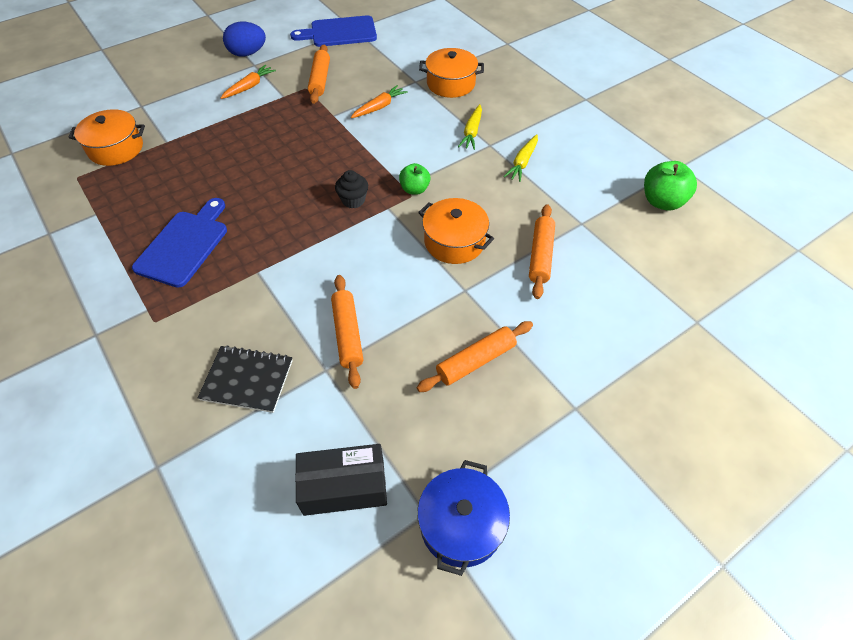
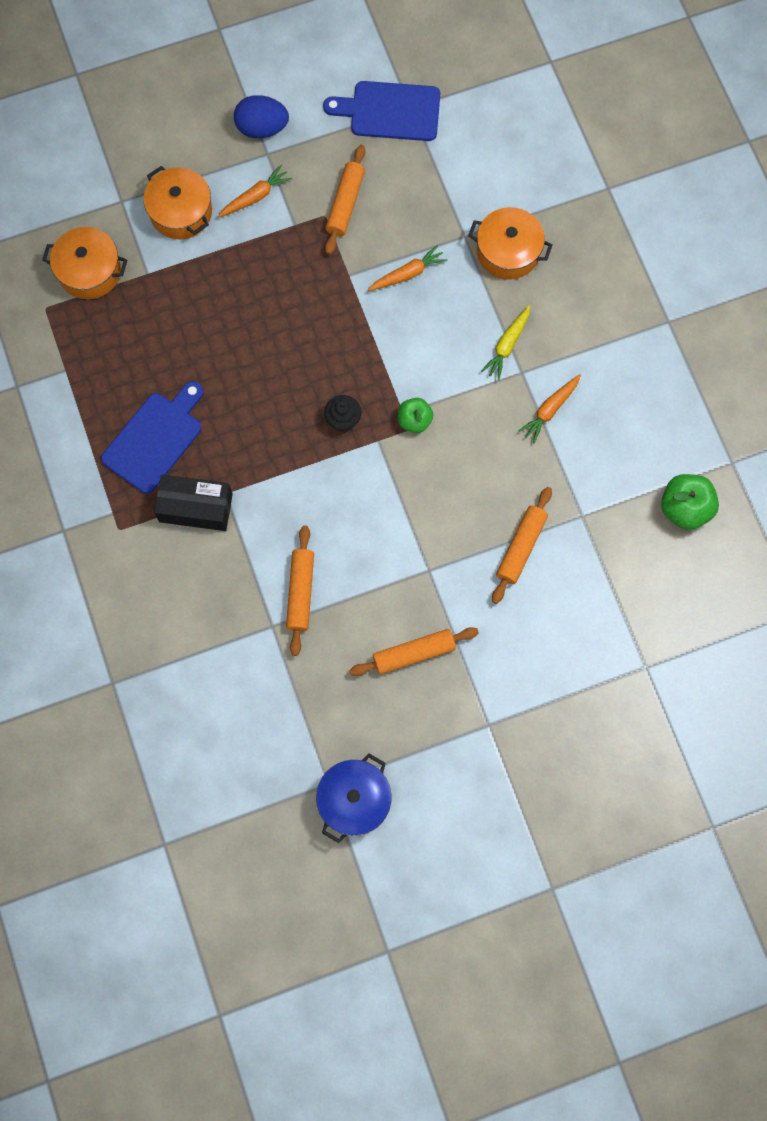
camera: 15 degrees right, 20 degrees up
black notebook [198,345,293,413] -> none
black box [295,444,387,516] -> black box moved to [154,474,233,531]
orange pot [418,198,494,264] -> orange pot moved to [143,166,212,239]
yellow carrot [504,134,538,182] -> orange carrot [518,374,581,443]

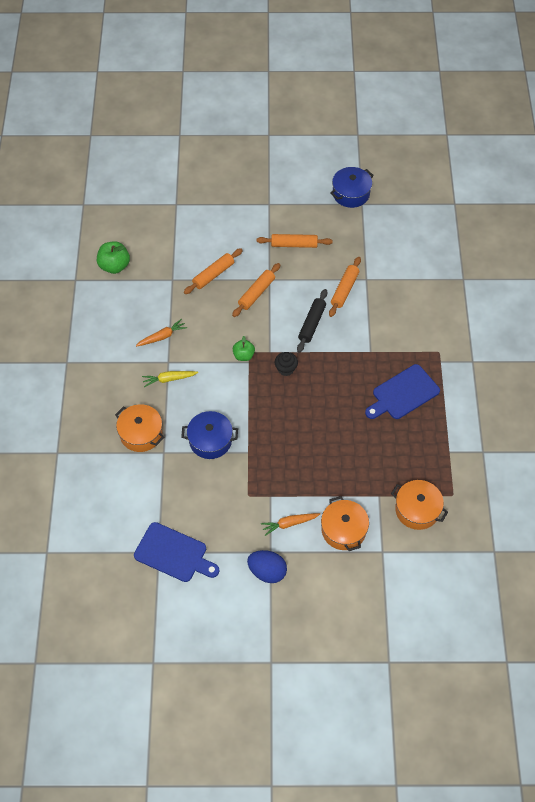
camera: 160 degrees left, 15 degrees down
black box [154,474,233,531] -> none
orange rolling pin [325,145,365,255] -> orange rolling pin moved to [232,263,280,317]
orange carrot [368,245,447,291] -> blue pot [181,411,238,459]
yellow carrot [481,305,530,380] -> yellow carrot turned 150 degrees counterclockwise [142,371,198,387]
none -> black rolling pin [297,289,327,353]

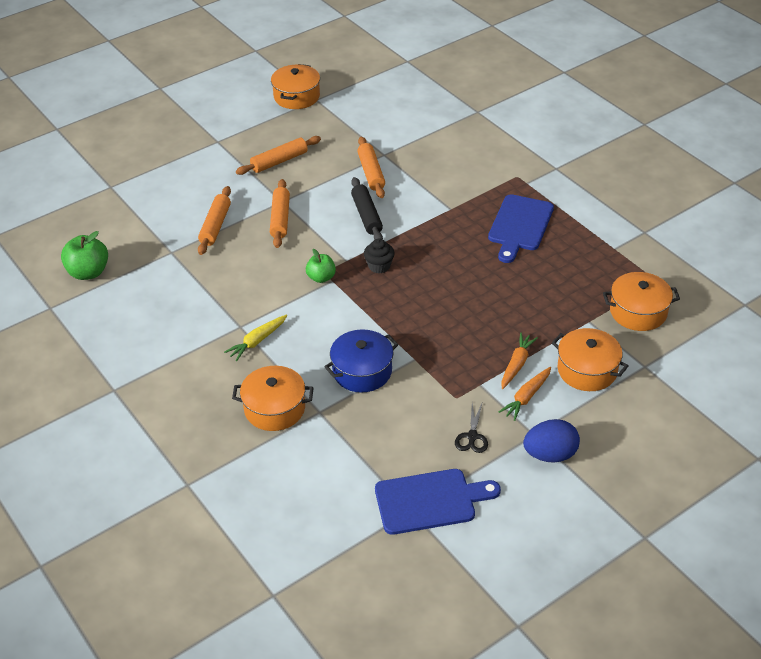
camera: 35 degrees left, 15 degrees down
orange carrot [136,319,187,347] -> orange carrot moved to [501,333,538,389]
blue pot [330,167,374,208] -> orange pot [271,64,320,109]
none -> black scissors [455,403,488,453]

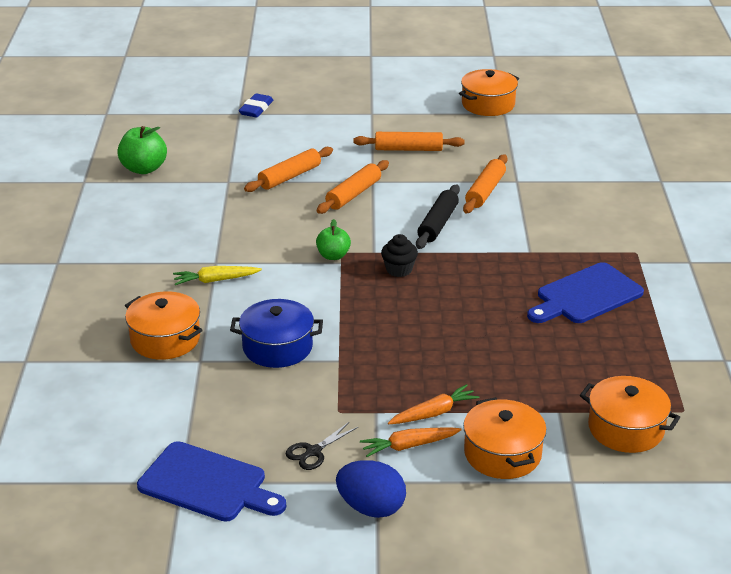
camera: 35 degrees right, 10 degrees down
none -> blue eraser [239,93,273,117]

